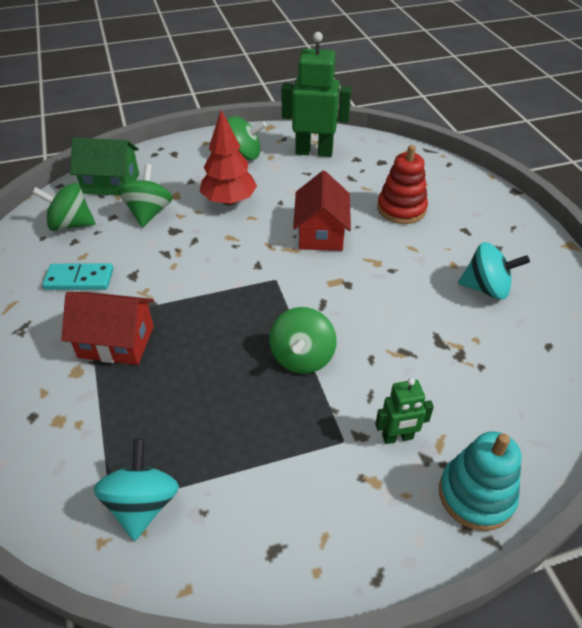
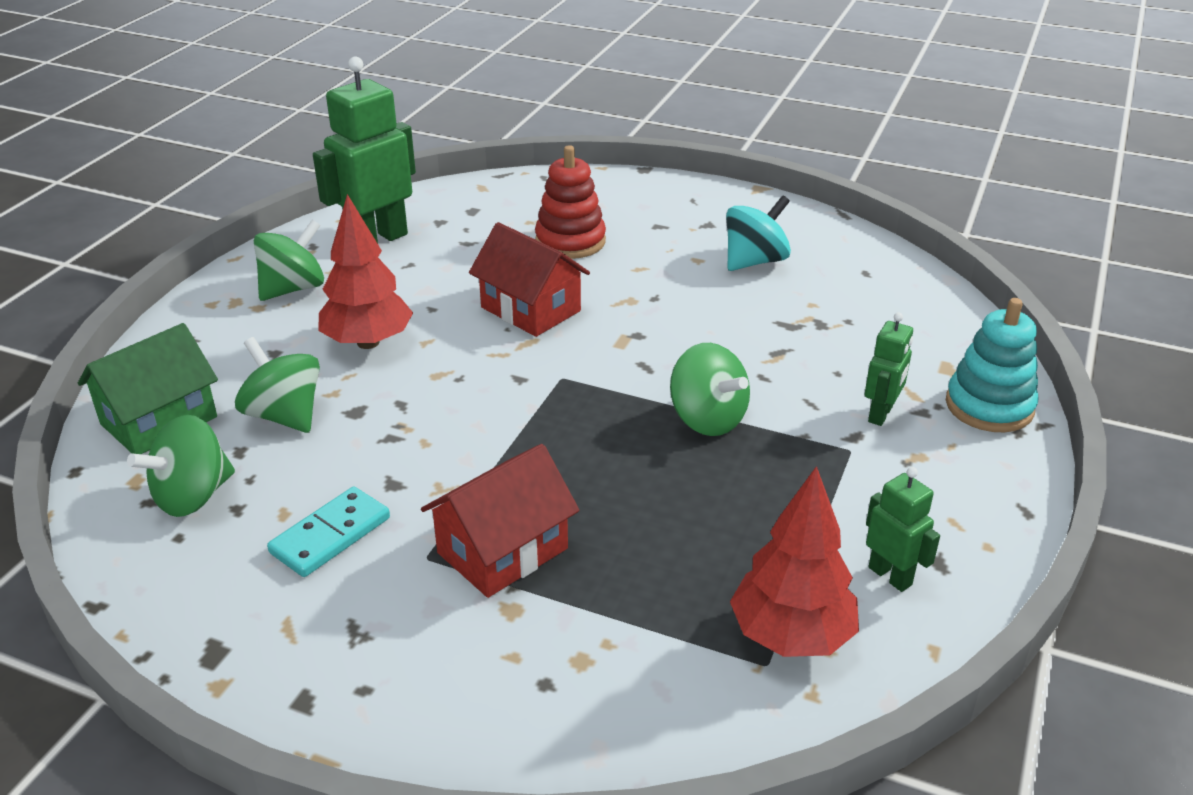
camera: 50 degrees left, 10 degrees down
turquoise spinning top [94,439,179,541] -> red tree [730,466,859,657]
none -> green robot [866,467,940,592]

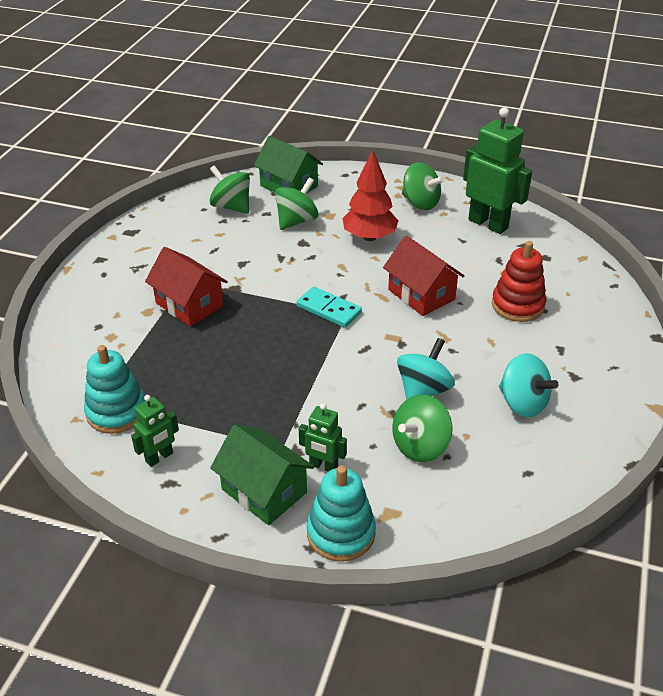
camera: 85 degrees right, 5 degrees up
turquoise domino [267,487,390,577] -> turquoise domino moved to [296,287,362,328]
red house [469,222,590,337] -> red house turned 75 degrees counterclockwise [383,236,464,316]
green spinning top [670,343,750,436] -> green spinning top moved to [392,395,452,462]
red tree [730,466,859,657] -> turquoise stacking toy [84,345,145,434]
none -> green house [210,425,314,525]
none -> turquoise spinning top [397,338,455,400]

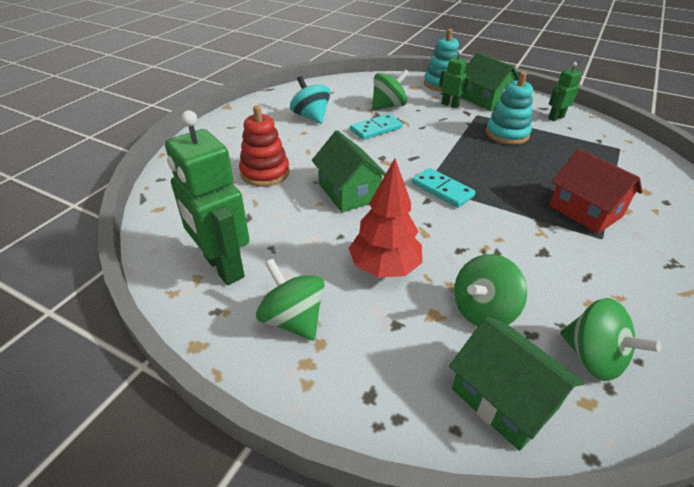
camera: 170 degrees left, 0 degrees up
turquoise stacking toy [84,345,145,434] -> turquoise stacking toy moved to [486,72,533,145]
red house [383,236,464,316] -> green house [312,130,386,212]
turquoise spinning top [397,338,455,400] -> turquoise domino [350,114,403,140]

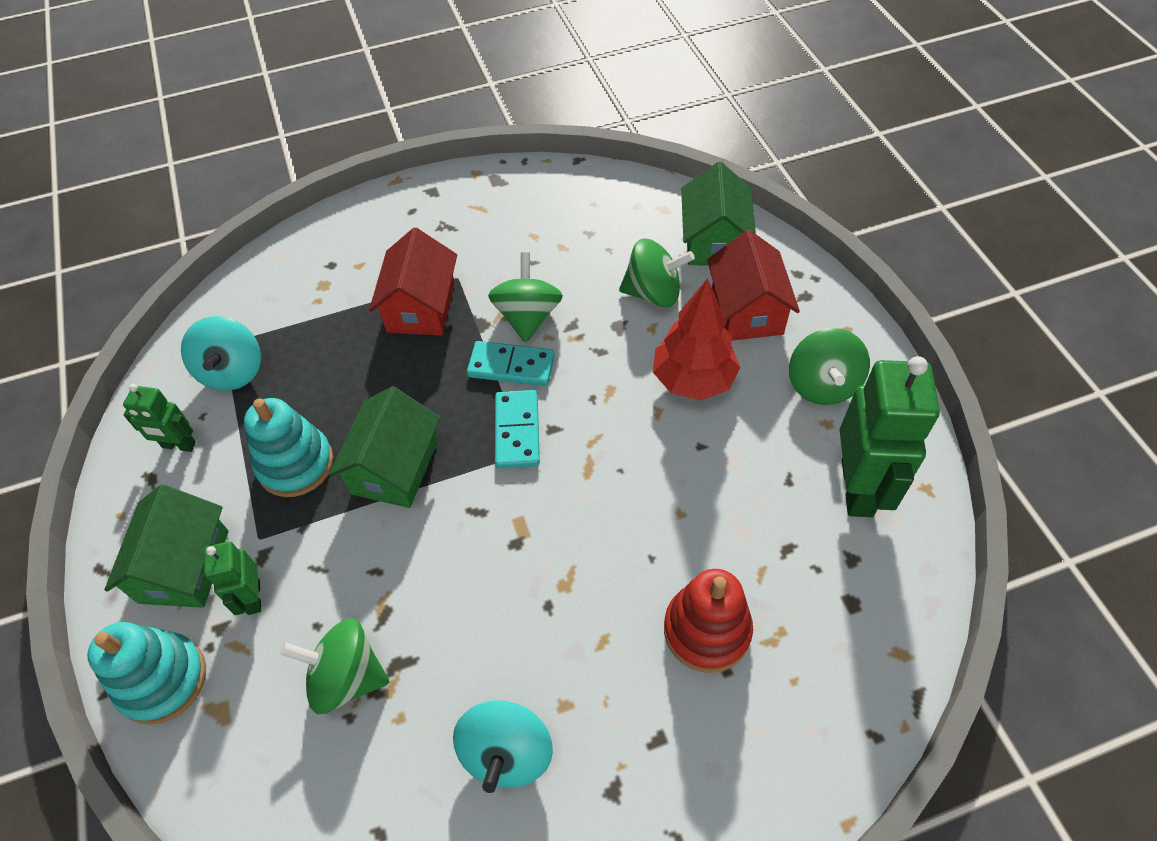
camera: 135 degrees left, 15 degrees up
green house [312,130,386,212] -> green house moved to [329,386,440,508]
turquoise domino [350,114,403,140] -> turquoise domino moved to [467,341,555,386]
green spinning top [560,298,662,381] -> green spinning top moved to [488,252,563,343]
none -> turquoise spinning top [181,316,261,391]
none -> red house [707,230,800,341]

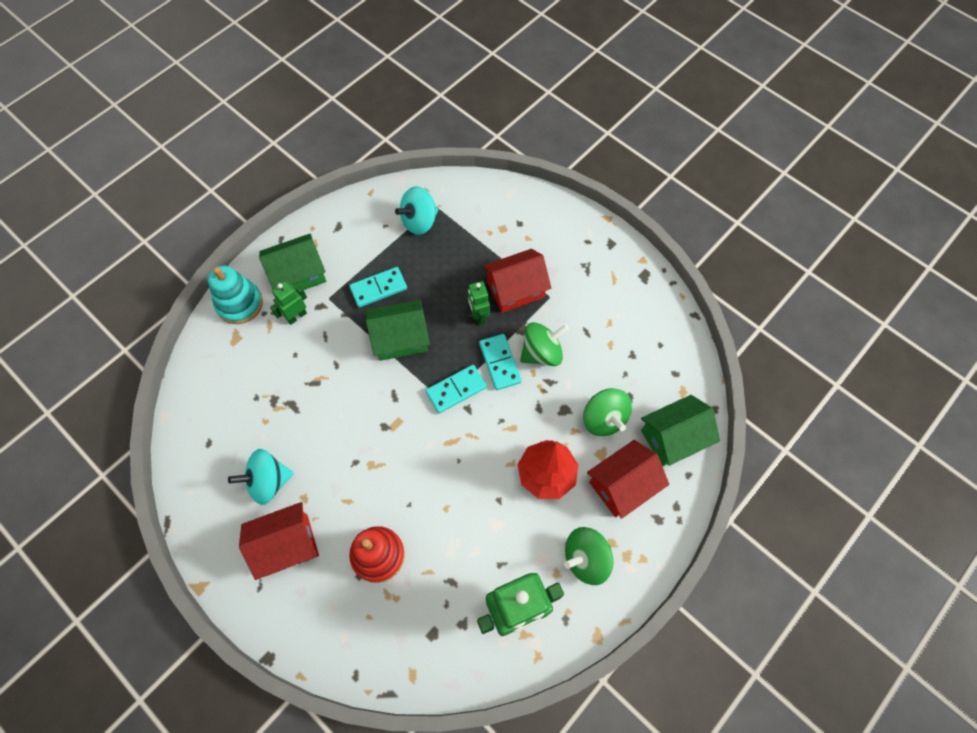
camera: 60 degrees right, 10 degrees up
green robot [123,384,196,452] -> green robot moved to [468,281,490,325]
turquoise stacking toy [244,398,333,497] -> turquoise domino [349,267,407,308]
green spinning top [280,618,389,714] -> none
none -> red house [239,502,319,580]

